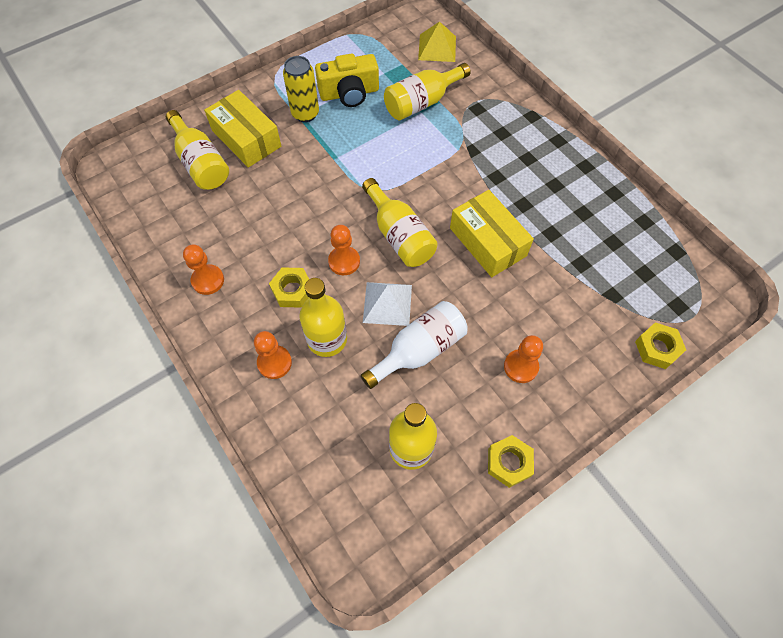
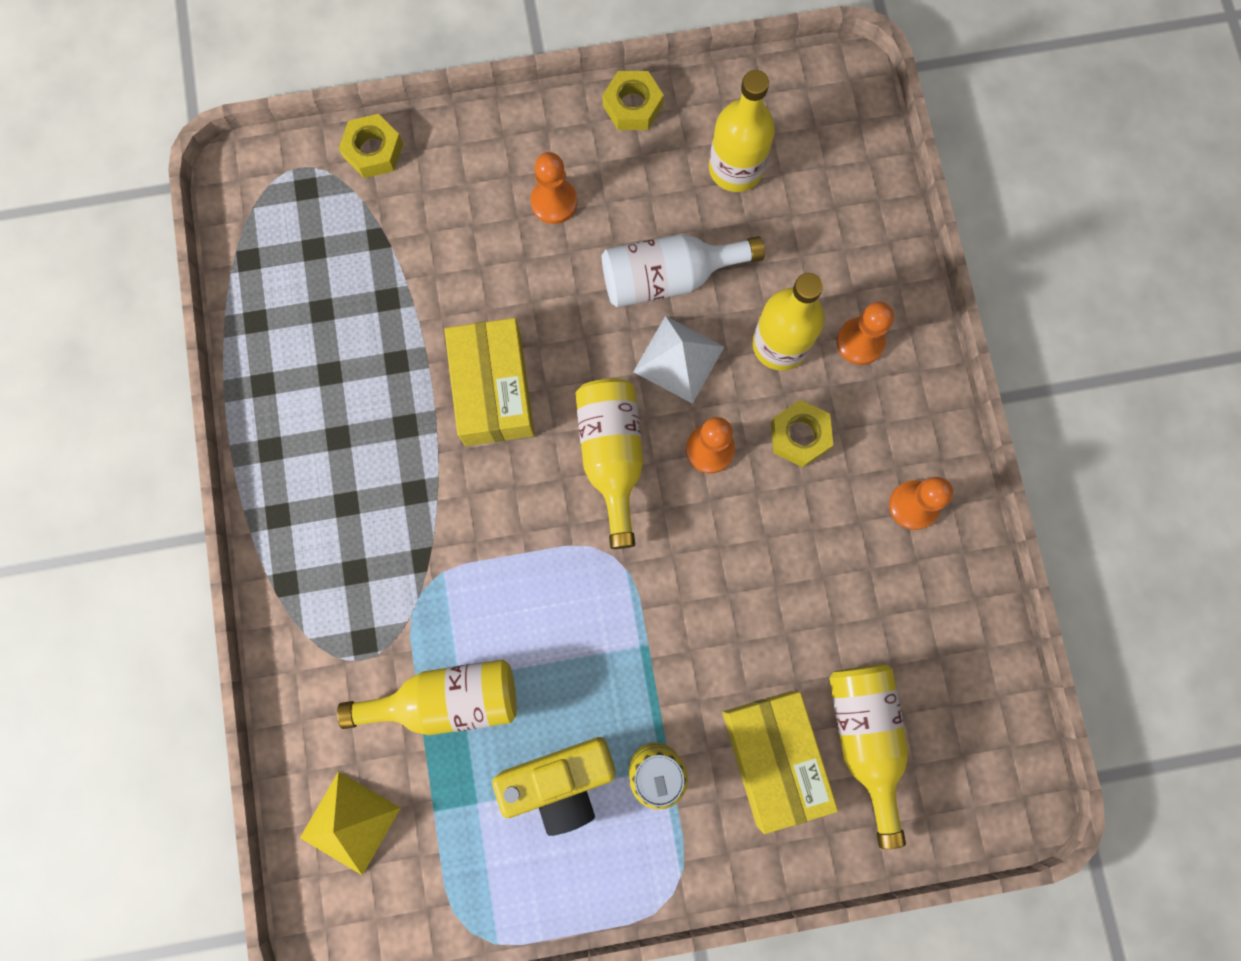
camera: 155 degrees left, 15 degrees up
yellow camera [315,54,379,107] -> yellow camera turned 150 degrees clockwise [492,737,615,836]

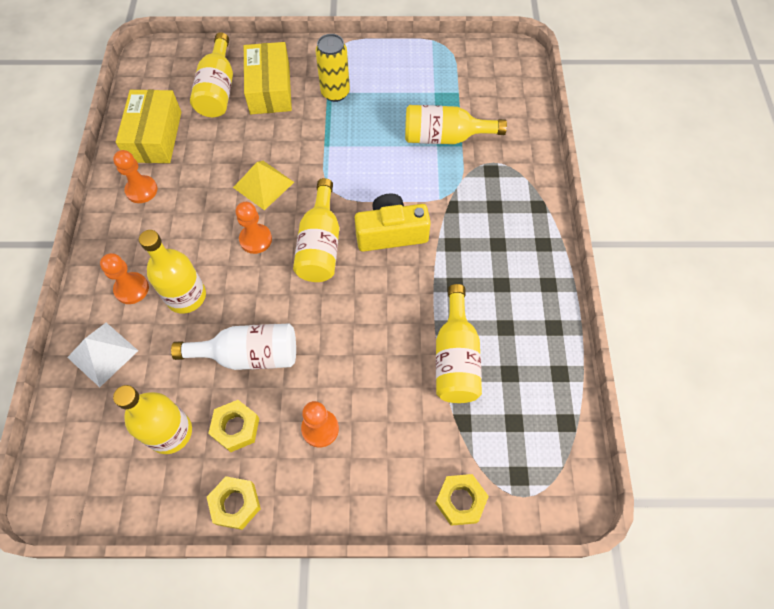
camera: 170 degrees left, 15 degrees down
yellow pyramid [300,771,400,875] -> yellow pyramid moved to [233,161,294,210]
yellow box [444,318,534,446] -> yellow box moved to [116,90,181,163]
yellow camera [492,737,615,836] -> yellow camera moved to [355,193,431,252]
white pyramid [633,316,724,404] -> white pyramid moved to [67,322,138,387]
yellow nut [771,400,833,467] -> yellow nut moved to [208,400,259,452]
none -> yellow bottle [436,284,482,403]

